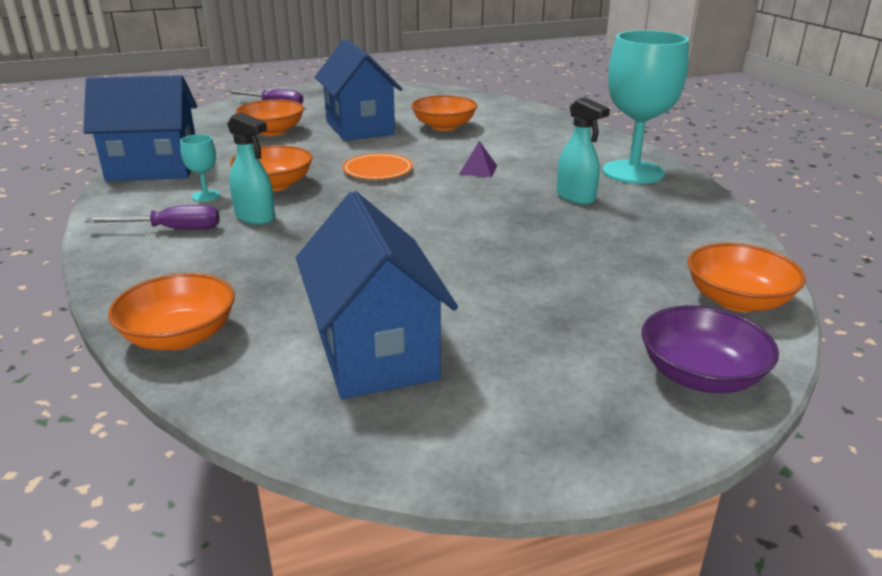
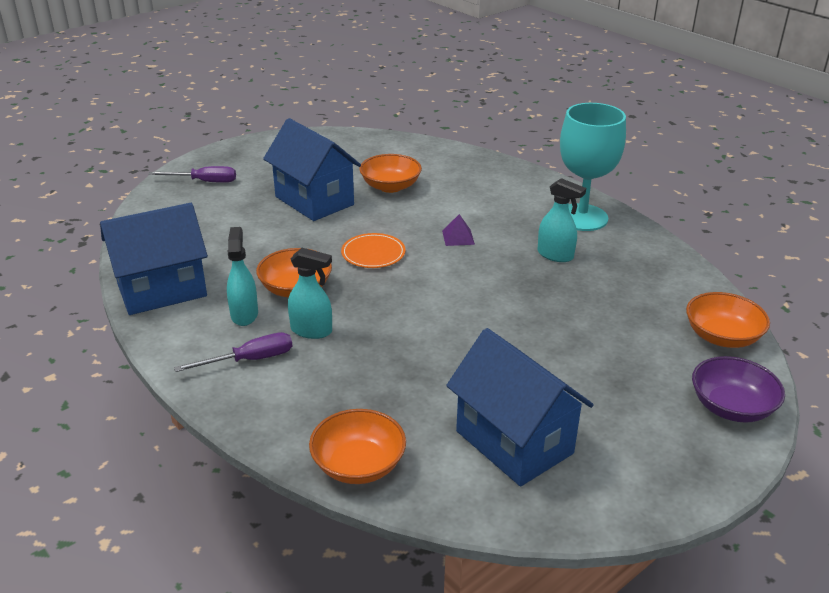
camera: 20 degrees left, 5 degrees up
turquoise goblet [180,134,220,202] -> turquoise spray bottle [227,227,258,326]
orange bowl [235,99,304,136] -> none

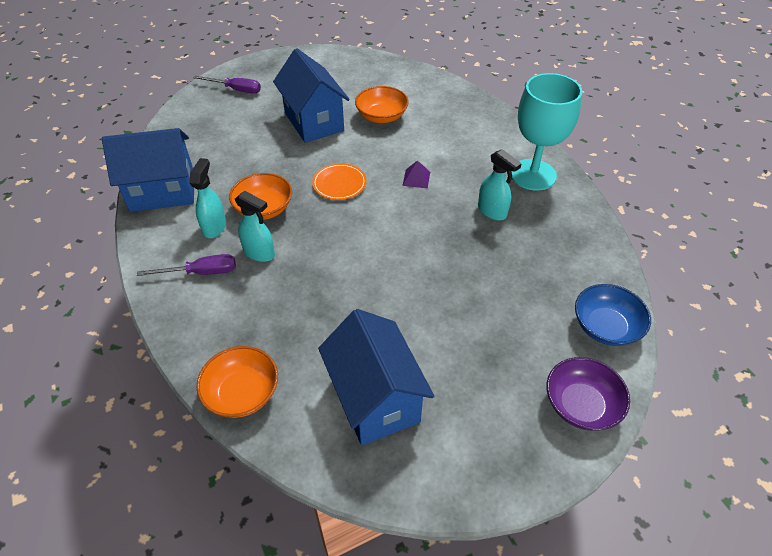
camera: 15 degrees right, 15 degrees up
orange bowl [686,292,770,348] -> blue bowl [575,284,651,346]

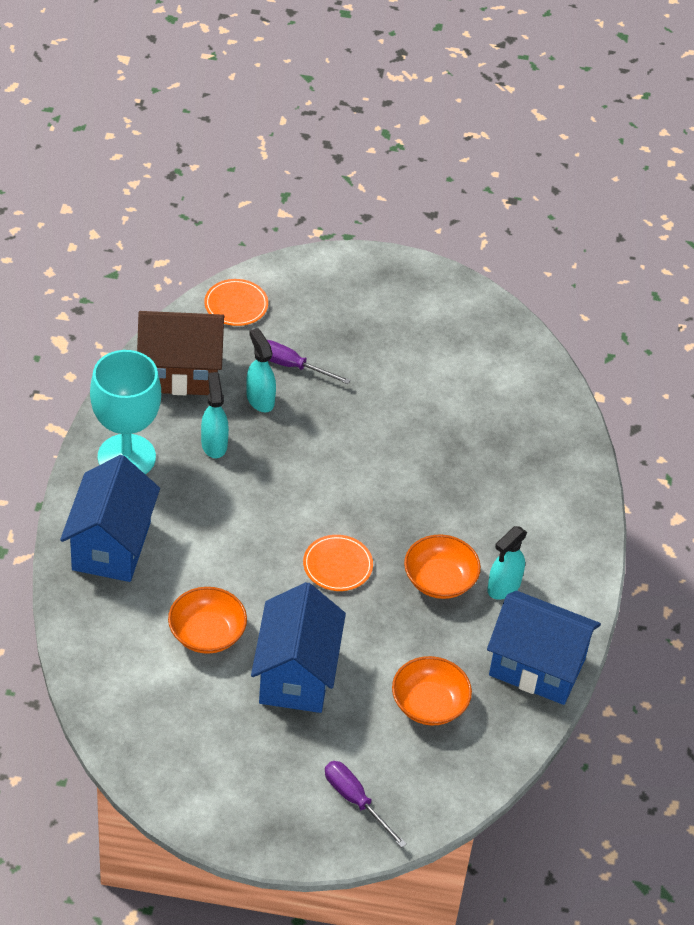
camera: 150 degrees left, 0 degrees up
purple screwdriver [137,254,236,276] -> purple screwdriver moved to [267,340,351,384]
orange bowl [196,346,278,418] -> orange bowl moved to [392,656,472,725]
turquoise spray bottle [235,191,275,262] -> turquoise spray bottle moved to [246,328,276,412]
blue house [318,309,434,446] -> blue house moved to [60,455,160,582]
purple pyramid [402,160,430,189] -> none
purple bowl [547,357,630,431] -> none
blue bowl [575,284,651,346] -> orange plate [204,279,268,326]
none -> brown house [137,311,225,395]

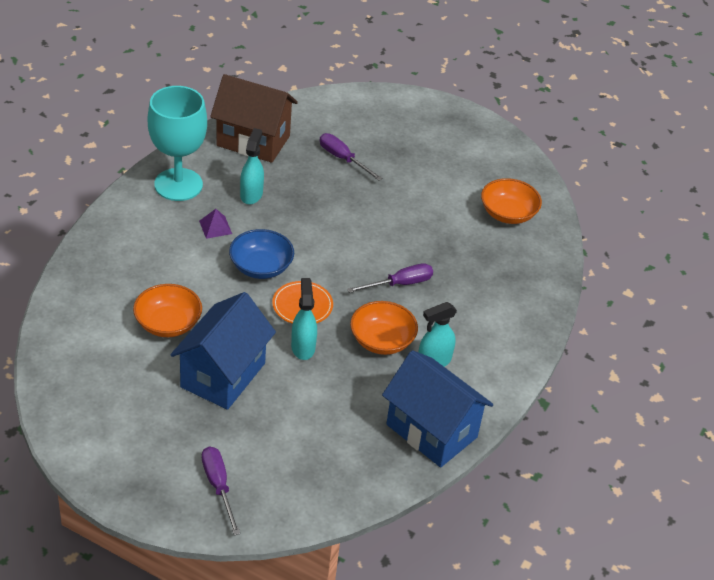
camera: 20 degrees right, 5 degrees down
blue house [60,455,160,582] -> none
orange plate [204,279,268,326] -> none
turquoise spray bottle [246,328,276,412] -> turquoise spray bottle moved to [291,278,317,360]
orange bowl [392,656,472,725] -> orange bowl moved to [481,178,542,224]
none -> purple pyramid [199,209,232,239]
none -> blue bowl [229,229,294,279]
none -> purple screwdriver [347,263,433,293]

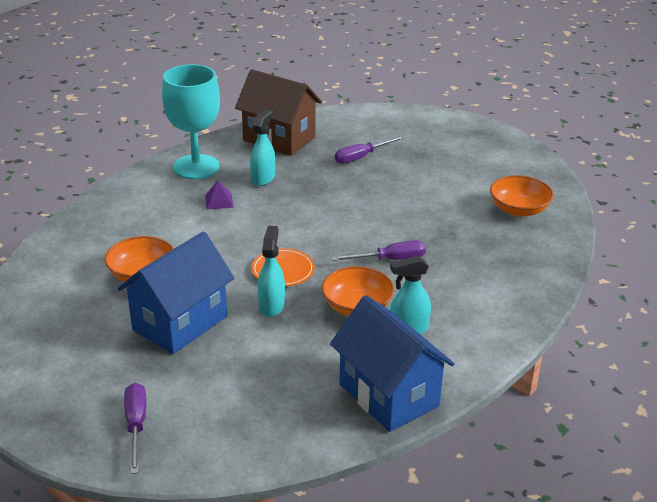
camera: 15 degrees right, 10 degrees down
blue bowl [229,229,294,279] -> none
purple screwdriver [320,133,382,181] -> purple screwdriver turned 90 degrees counterclockwise [335,136,405,164]

